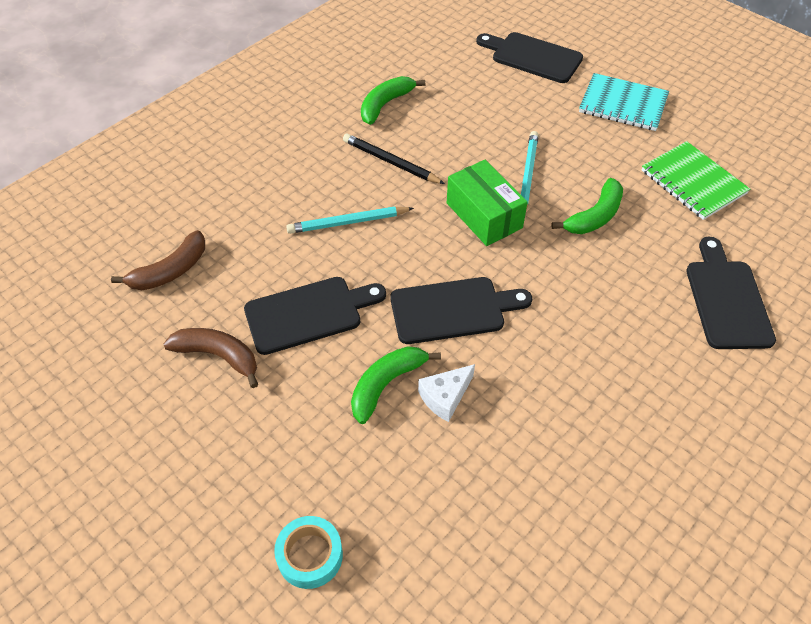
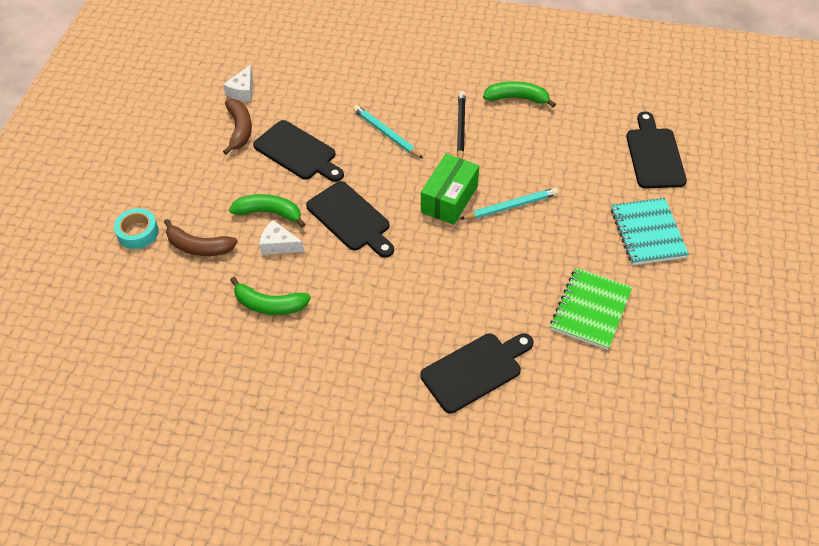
camera: 60 degrees right, 0 degrees up
brown banana [111,230,205,290] -> brown banana moved to [164,219,238,256]
green banana [551,178,623,234] -> green banana moved to [230,277,311,315]
none -> white cheese [223,65,253,101]

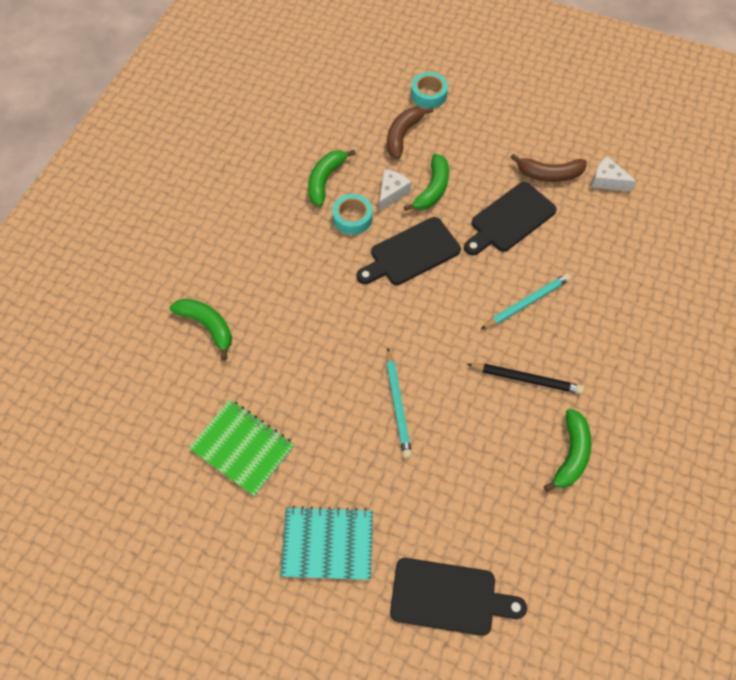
camera: 100 degrees right, 10 degrees up
black cutting board [420,333,534,413] -> green banana [170,299,232,360]
green box [421,154,479,225] -> none
none -> turquoise tape [332,194,373,235]

